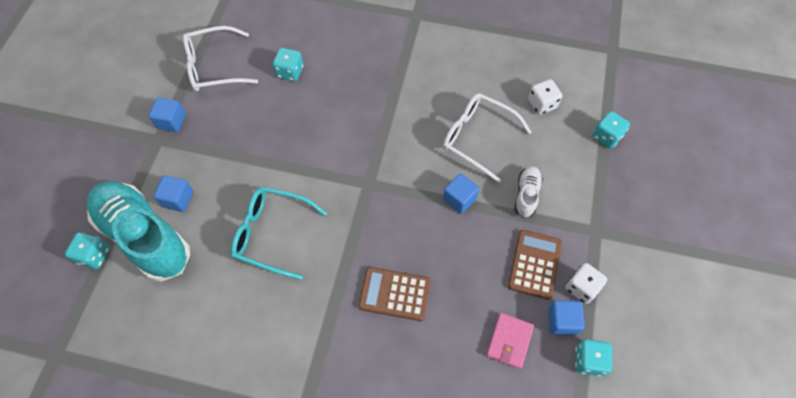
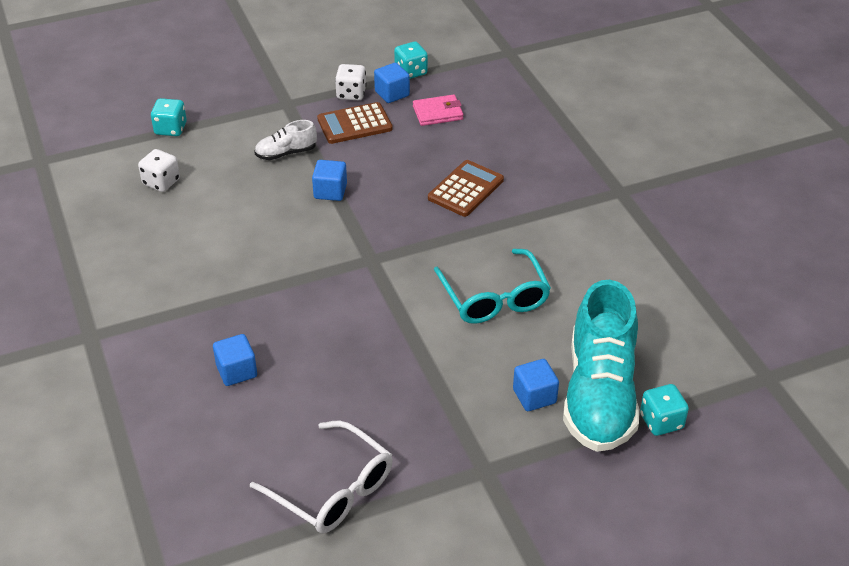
camera: 125 degrees left, 20 degrees down
blue cube [149,97,186,132] -> blue cube moved to [213,334,257,386]
turquoise dice [273,48,303,81] -> none
brown calculator [359,267,431,321] -> brown calculator turned 120 degrees counterclockwise [428,160,504,217]
white glasses [443,93,532,183] -> none

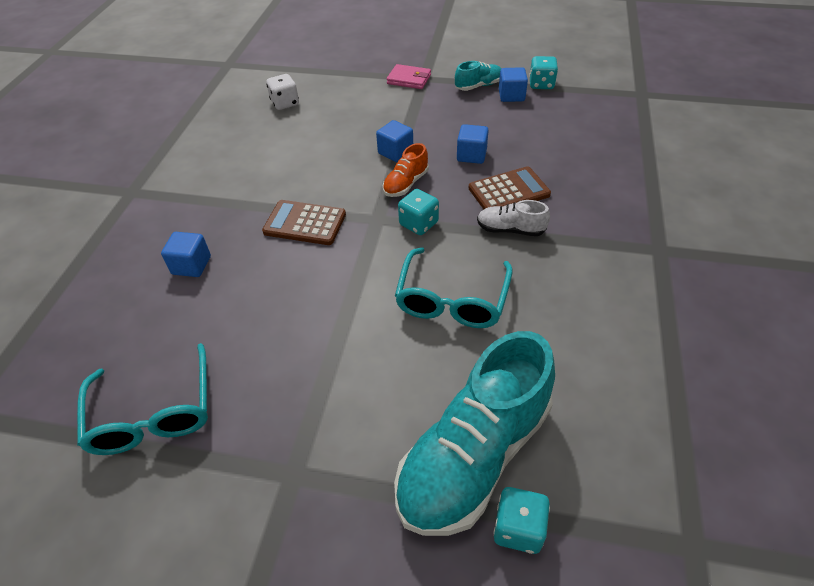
camera: 35 degrees right, 5 degrees up
turquoise dice [151,98,187,136] -> turquoise dice moved to [398,189,439,235]
white glasses [250,421,393,534] -> turquoise glasses [77,343,208,455]
white shoe [254,120,317,160] -> white shoe moved to [477,200,550,236]
brown calculator [317,102,393,144] -> brown calculator moved to [262,200,346,245]
white dice [335,64,366,100] -> turquoise shoe [455,61,501,91]
pink wallet [413,95,464,126] -> pink wallet moved to [387,64,431,89]
blue cube [513,359,559,411] -> blue cube moved to [457,124,489,164]
none -> orange shoe [383,143,429,197]

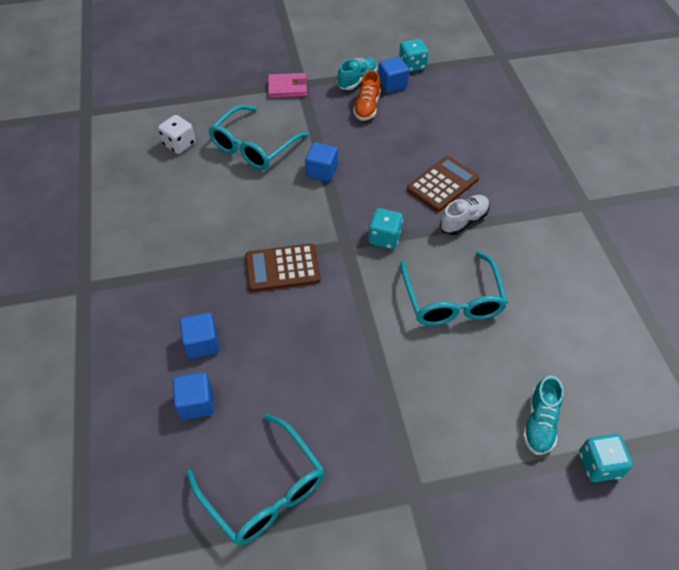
camera: 25 degrees left, 5 degrees up
orange shoe [383,143,429,197] -> orange shoe moved to [353,70,381,121]
turquoise shoe [394,331,555,536] -> turquoise shoe [523,376,563,455], size x0.45
blue cube [457,124,489,164] -> blue cube moved to [173,372,214,420]
white shoe [477,200,550,236] -> white shoe turned 150 degrees clockwise [440,195,489,235]
none -> turquoise glasses [208,105,309,170]

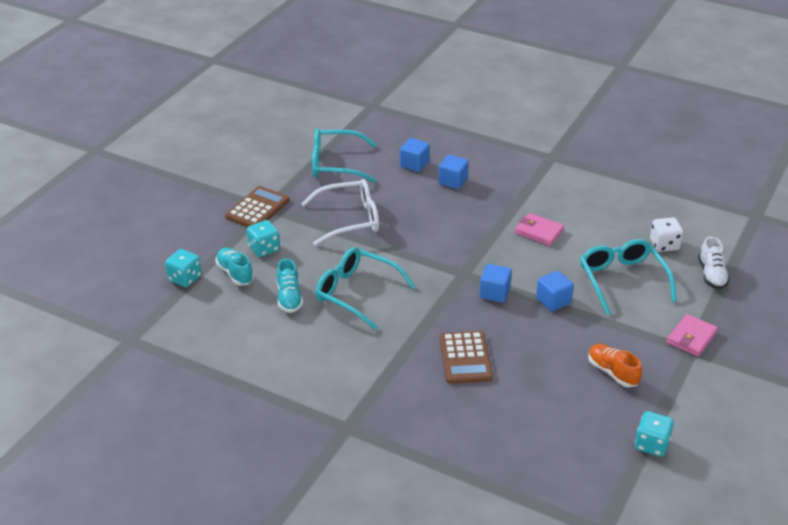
camera: 130 degrees right, 15 degrees down
brown calculator [245,243,320,292] -> brown calculator moved to [225,186,289,227]
turquoise shoe [337,57,377,90] -> turquoise shoe moved to [277,259,303,313]
turquoise dice [368,208,403,249] -> turquoise dice moved to [247,220,280,257]
blue cube [378,56,409,93] -> blue cube moved to [479,264,512,303]
white shoe [440,195,489,235] -> white shoe moved to [698,237,730,289]
none -> white glasses [302,179,379,246]
none -> pink wallet [515,213,564,246]

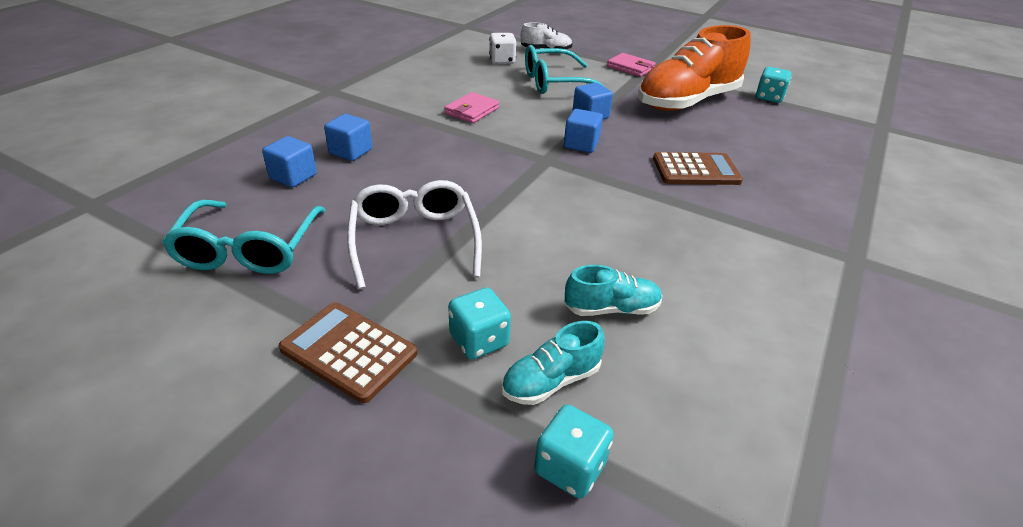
camera: 90 degrees left, 0 degrees up
turquoise glasses [315,247,416,330] -> none
orange shoe [588,344,642,388] -> orange shoe [638,25,751,111], size x2.23

